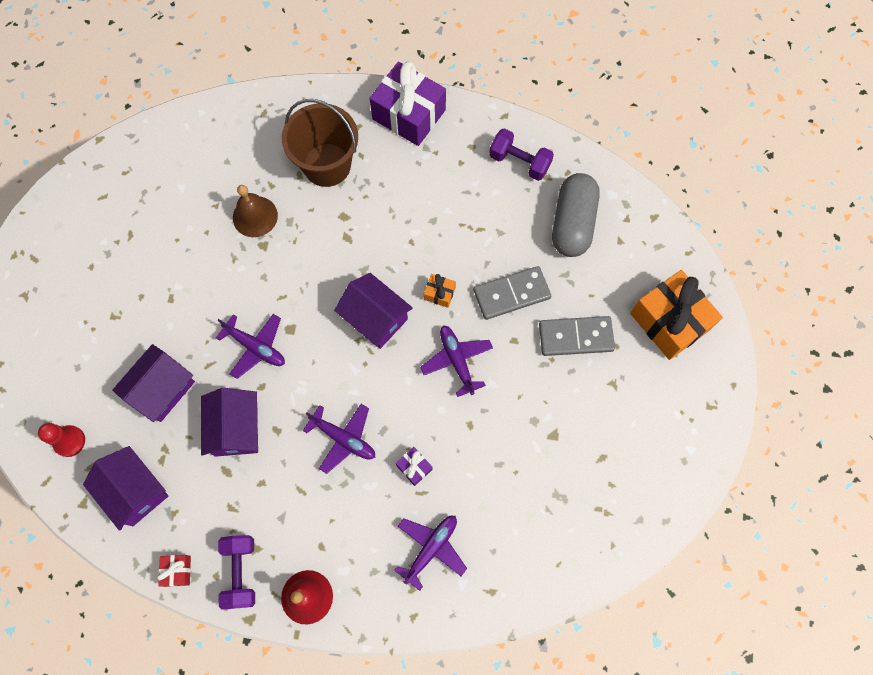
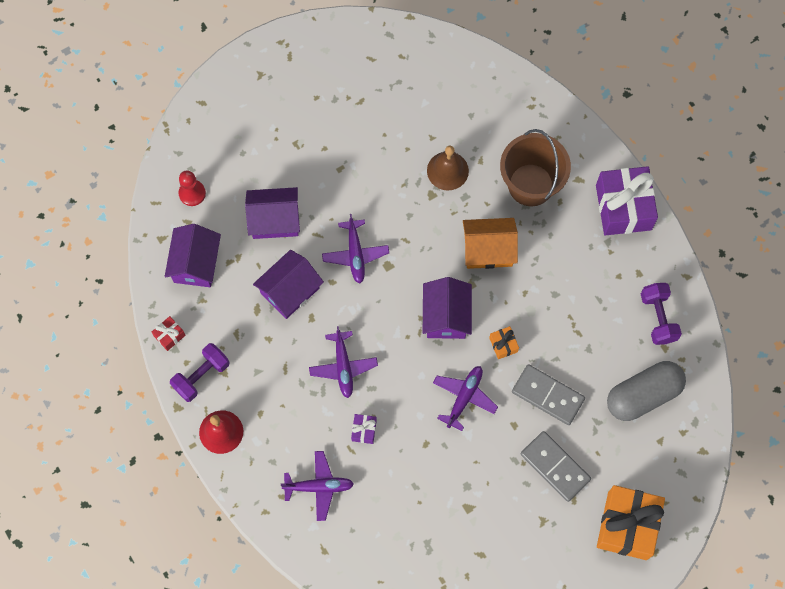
camera: 50 degrees right, 0 degrees up
none -> orange house [463,218,518,269]

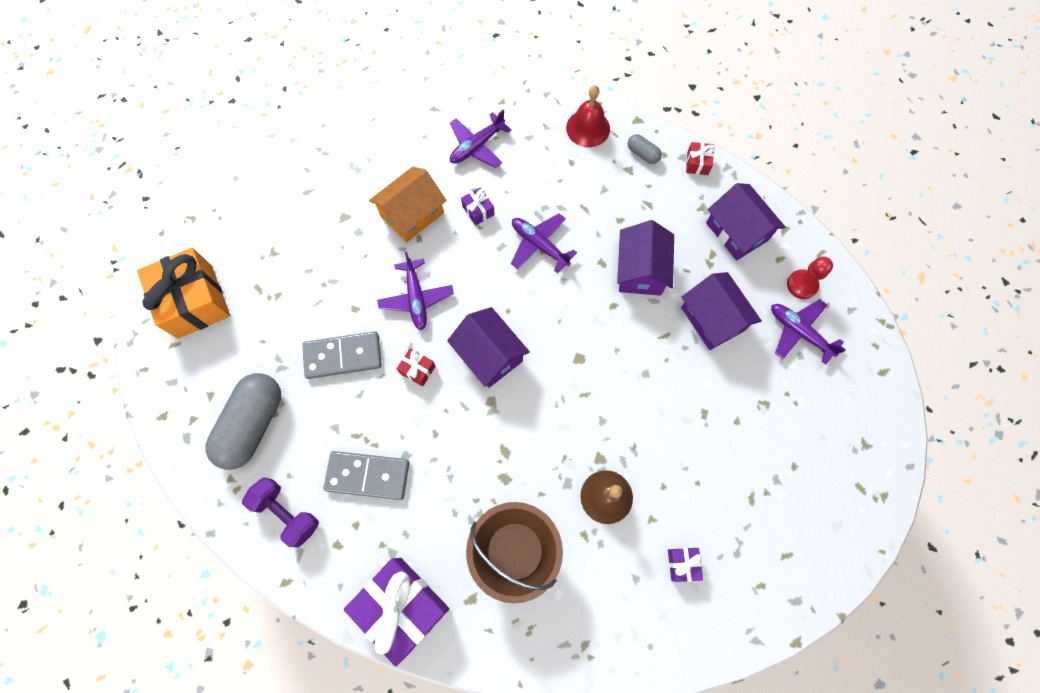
camera: 140 degrees right, 0 degrees up
purple dumbbell [170,343,230,402] -> grey capsule [628,134,662,164]
purple house [245,187,300,239] -> purple house turned 75 degrees counterclockwise [681,272,762,350]
purple plane [322,214,389,283] -> purple plane moved to [771,299,846,365]
orange house [463,218,518,269] -> orange house moved to [369,167,447,243]
orange gift [489,326,519,359] -> red gift [397,348,436,386]
grey domino [521,431,591,502] -> grey domino moved to [324,451,409,500]
none -> purple gift [668,548,703,582]

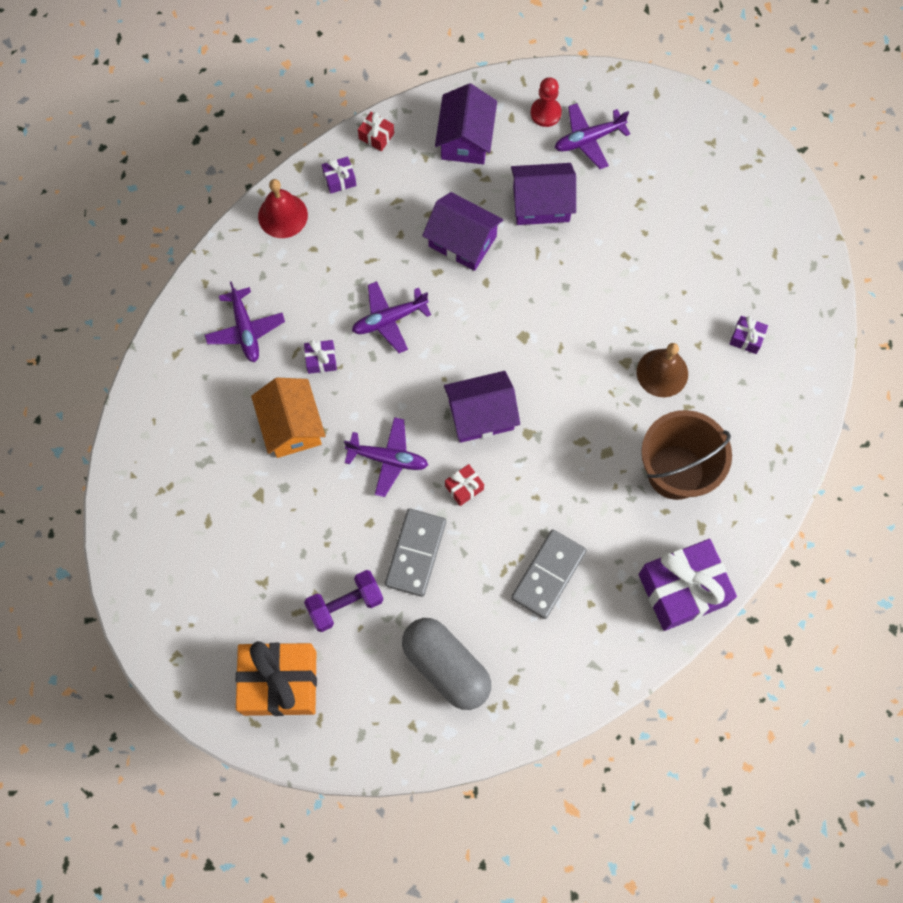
camera: 65 degrees left, 0 degrees up
purple dumbbell [242,478,319,547] -> purple dumbbell moved to [304,570,384,632]
grey capsule [628,134,662,164] -> purple gift [322,157,356,194]
purple house [706,183,785,260] -> purple house turned 75 degrees counterclockwise [435,83,497,164]

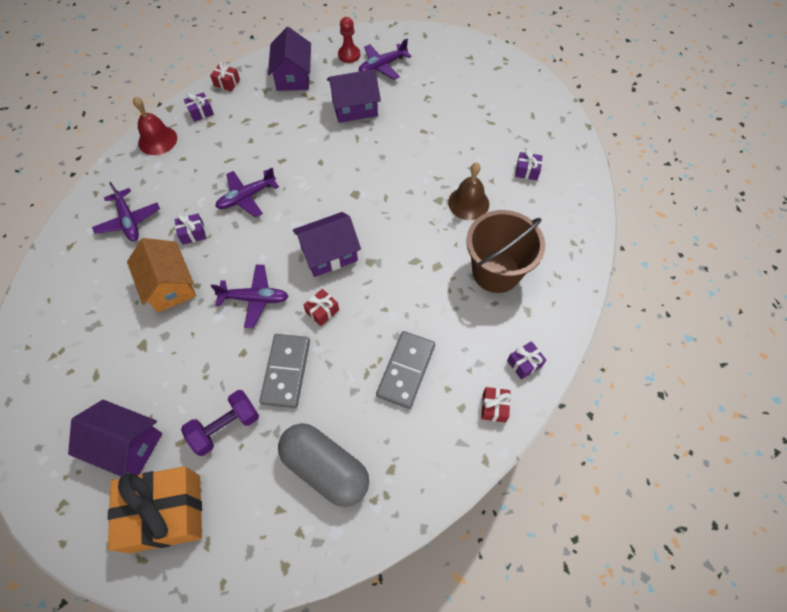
camera: 10 degrees left, 10 degrees down
purple house [422,192,503,271] -> purple house moved to [68,400,162,477]
purple gift [639,539,737,631] -> purple gift [507,341,546,380], size x0.43
none -> red gift [481,387,511,423]

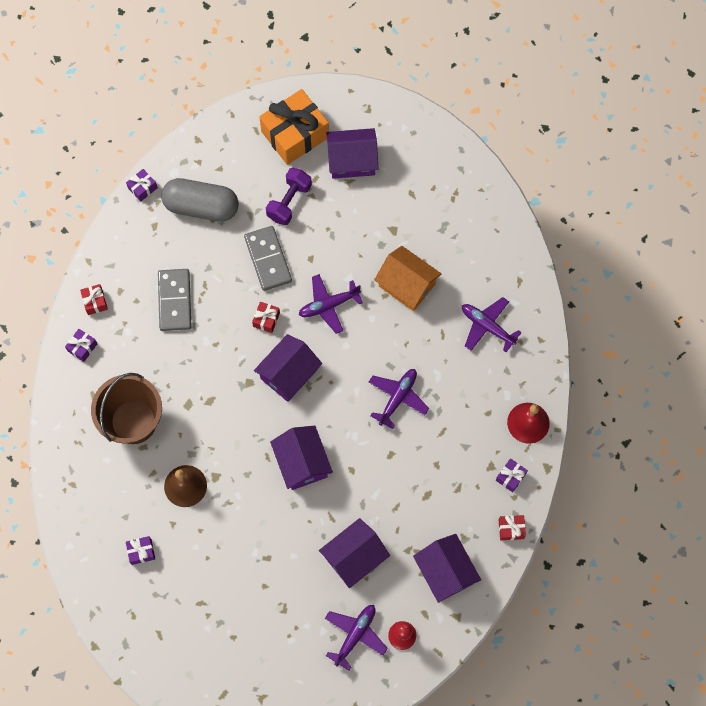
camera: 155 degrees right, 10 degrees up
purple gift [174,214,206,245] -> purple gift moved to [126,169,158,202]
none -> purple house [270,426,333,490]

